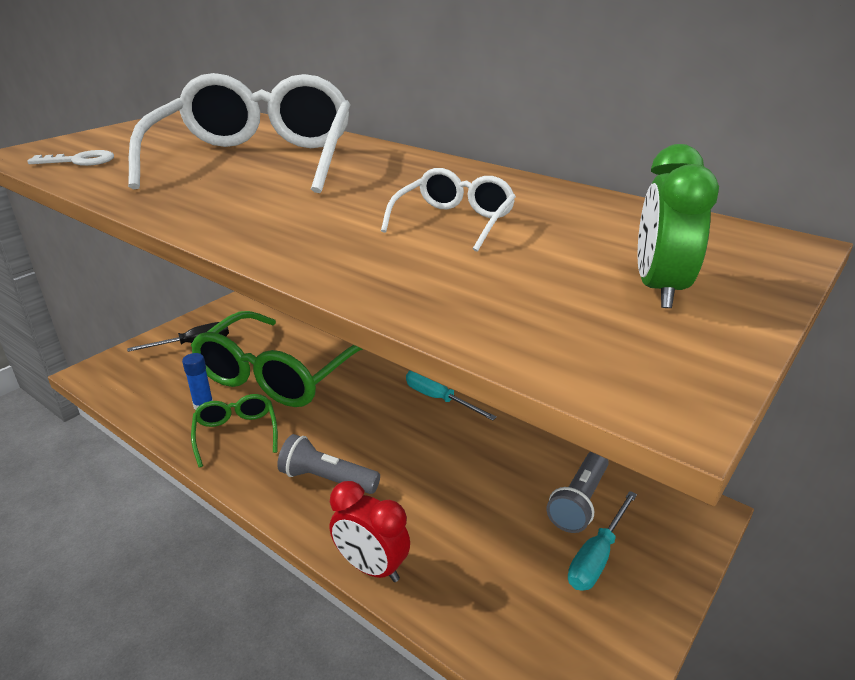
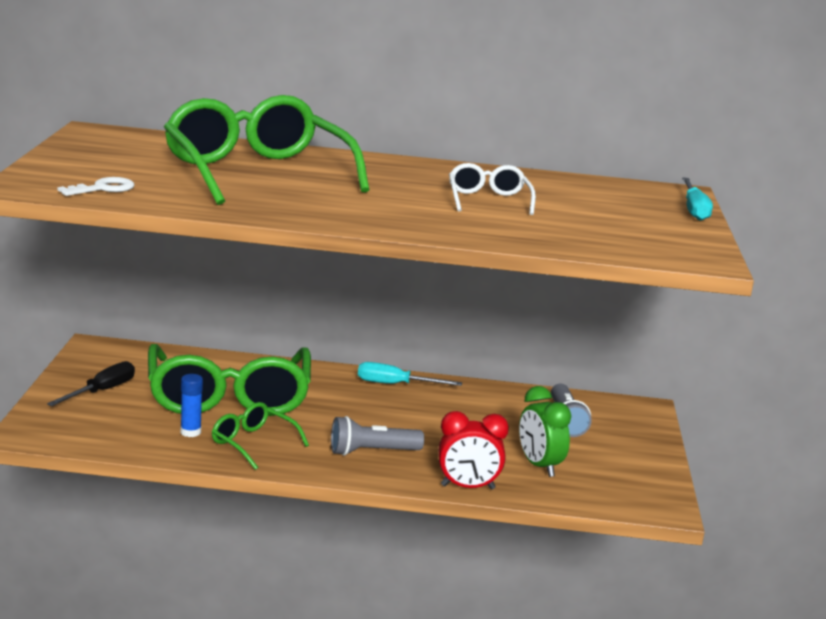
camera: 35 degrees left, 10 degrees down
white glasses [128,73,350,193] -> green glasses [164,95,369,205]
turquoise screwdriver [568,491,637,591] -> turquoise screwdriver moved to [682,177,713,221]
green clock [638,144,719,308] -> green clock moved to [519,386,571,477]

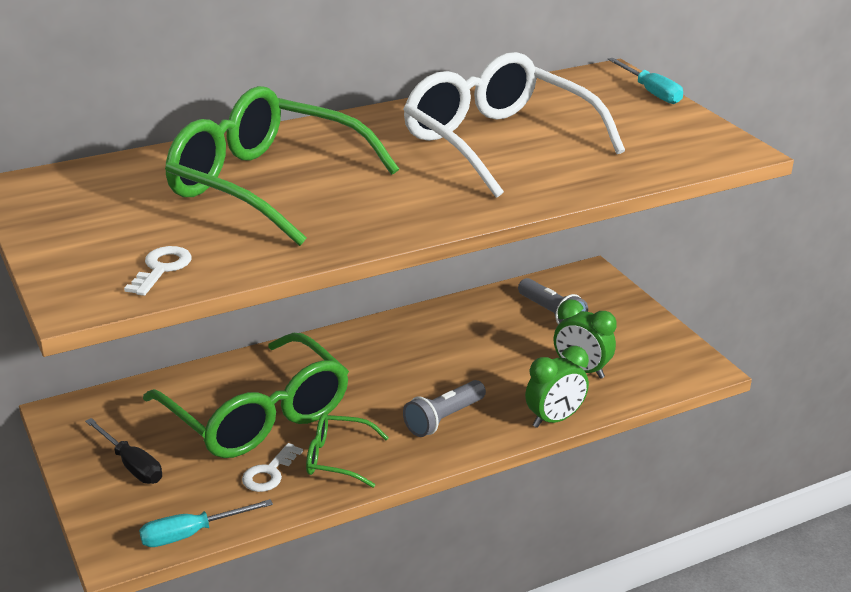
camera: 30 degrees left, 10 degrees up
black screwdriver [47,361,135,406] -> black screwdriver turned 135 degrees clockwise [85,418,162,484]
blue glue stick [181,374,203,437] -> white key [242,443,303,492]
turquoise screwdriver [358,362,462,386] -> turquoise screwdriver moved to [139,499,273,547]
red clock [438,411,509,490] -> green clock [525,346,589,428]
white glasses [449,163,536,215] -> white glasses [403,52,625,198], size x2.14

